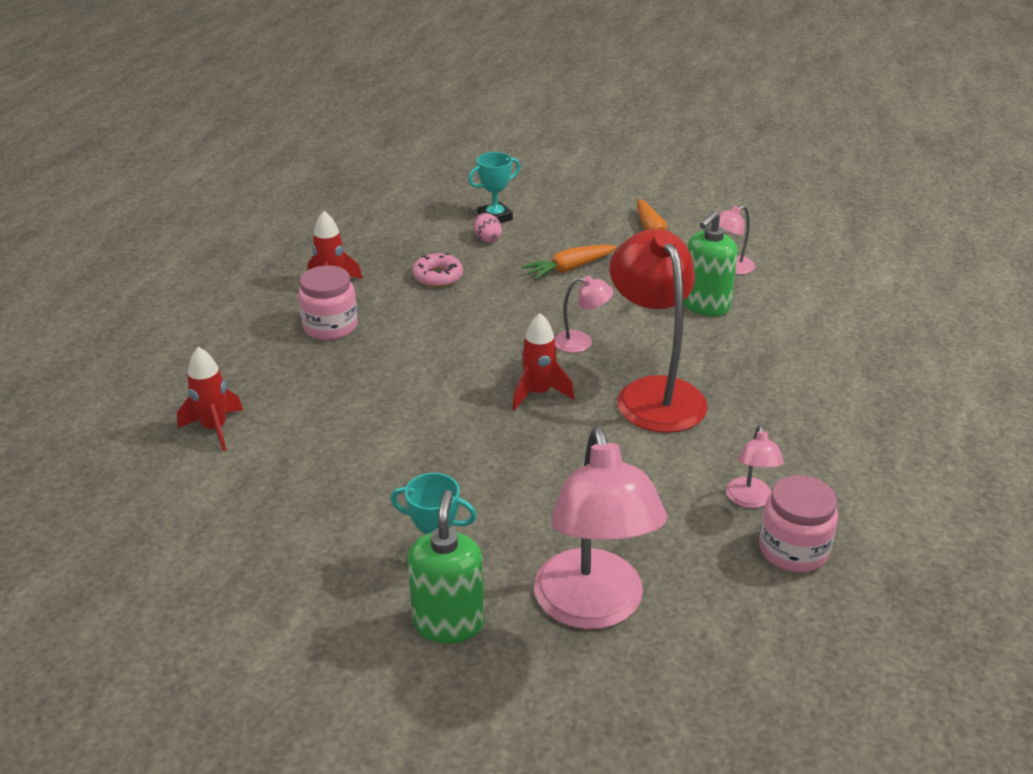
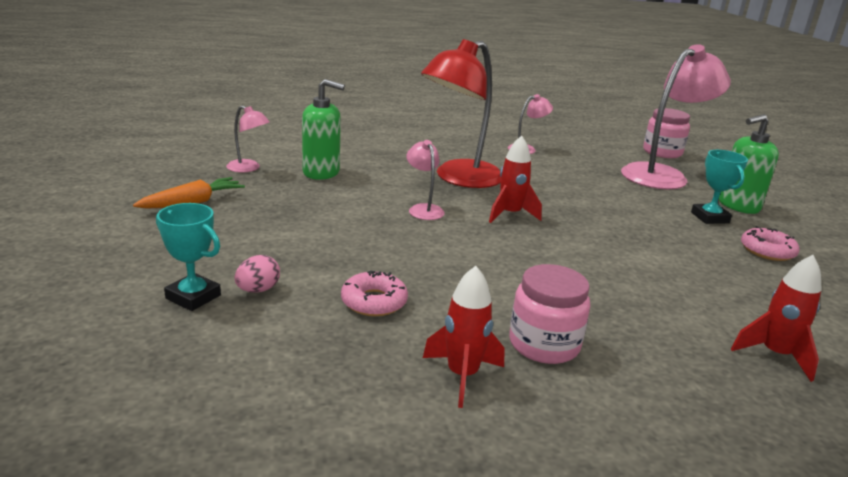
camera: 120 degrees left, 10 degrees down
orange carrot [521,245,616,280] -> none
pink jar [759,475,838,573] -> pink jar moved to [643,108,690,158]
none -> pink donut [741,226,800,261]

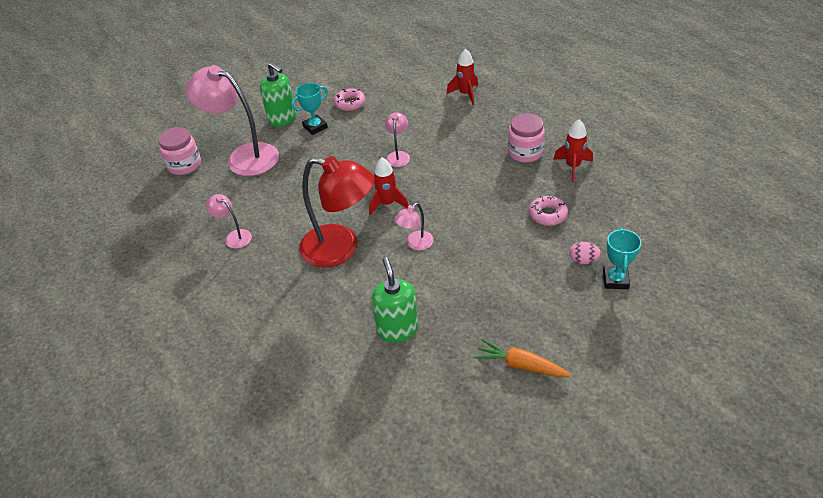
camera: 110 degrees left, 20 degrees up
pink lamp [226,105,270,173] -> pink lamp moved to [385,112,410,167]

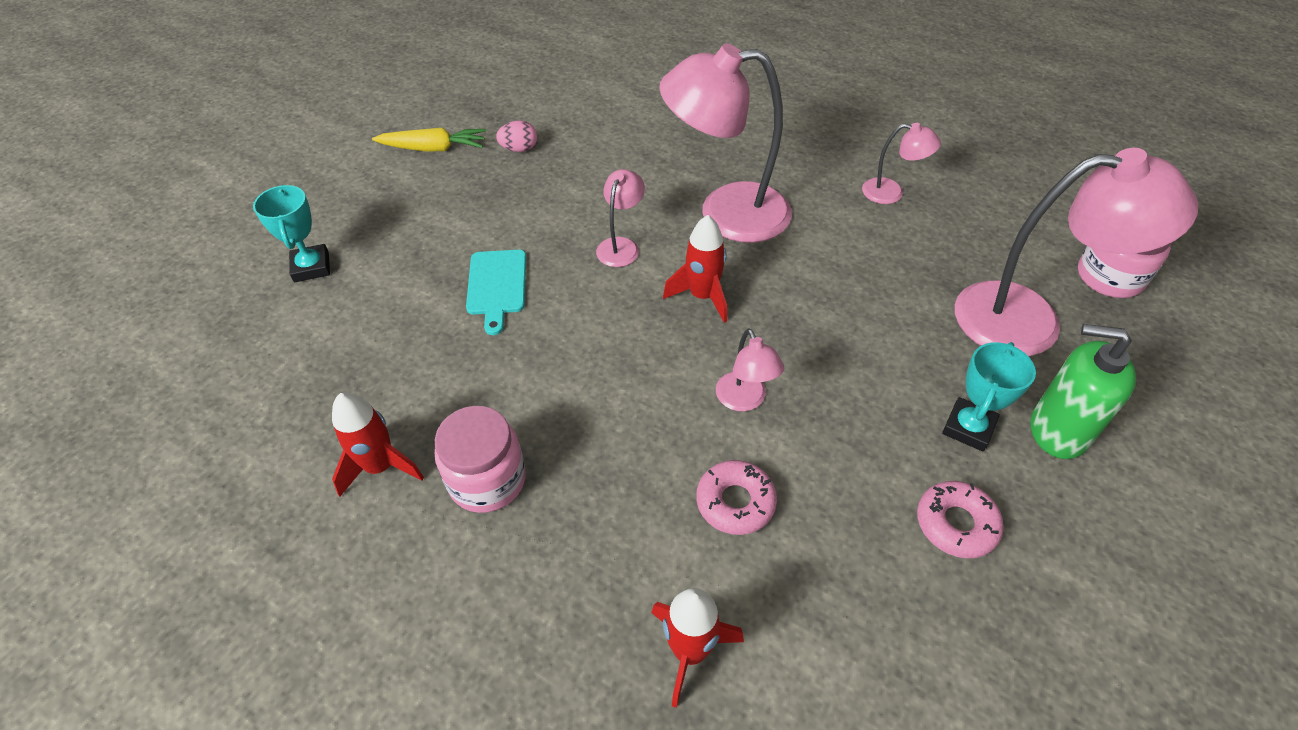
camera: 155 degrees right, 5 degrees up
red lamp [299,156,375,267] -> pink lamp [659,44,792,243]
green soap dispenser [372,257,418,342] -> none
orange carrot [475,339,571,377] -> yellow carrot [372,128,486,152]
pink donut [529,196,568,226] -> pink donut moved to [696,460,777,535]
pink egg [569,242,601,264] -> pink egg moved to [496,121,537,152]
none -> turquoise cutting board [466,250,526,335]

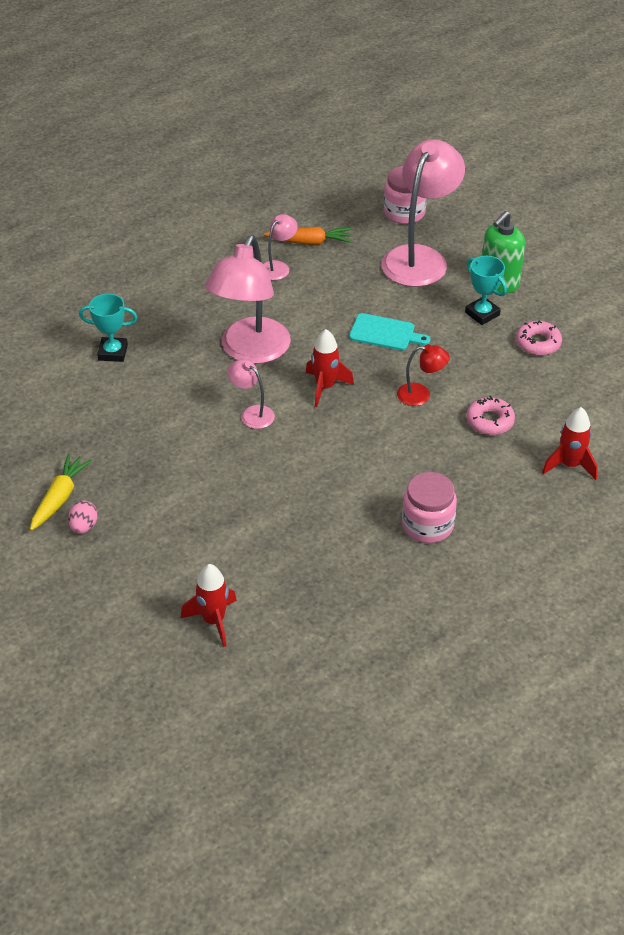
camera: 70 degrees left, 5 degrees down
turquoise trophy [253,185,330,282] -> turquoise trophy moved to [79,294,137,362]
red rocket [332,392,424,497] -> red rocket moved to [181,564,237,647]
turquoise cutting board [466,250,526,335] -> turquoise cutting board moved to [349,313,431,350]
pink egg [496,121,537,152] -> pink egg moved to [68,501,98,534]
pink lamp [716,329,784,411] -> red lamp [397,344,450,406]
none -> orange carrot [264,227,352,245]

